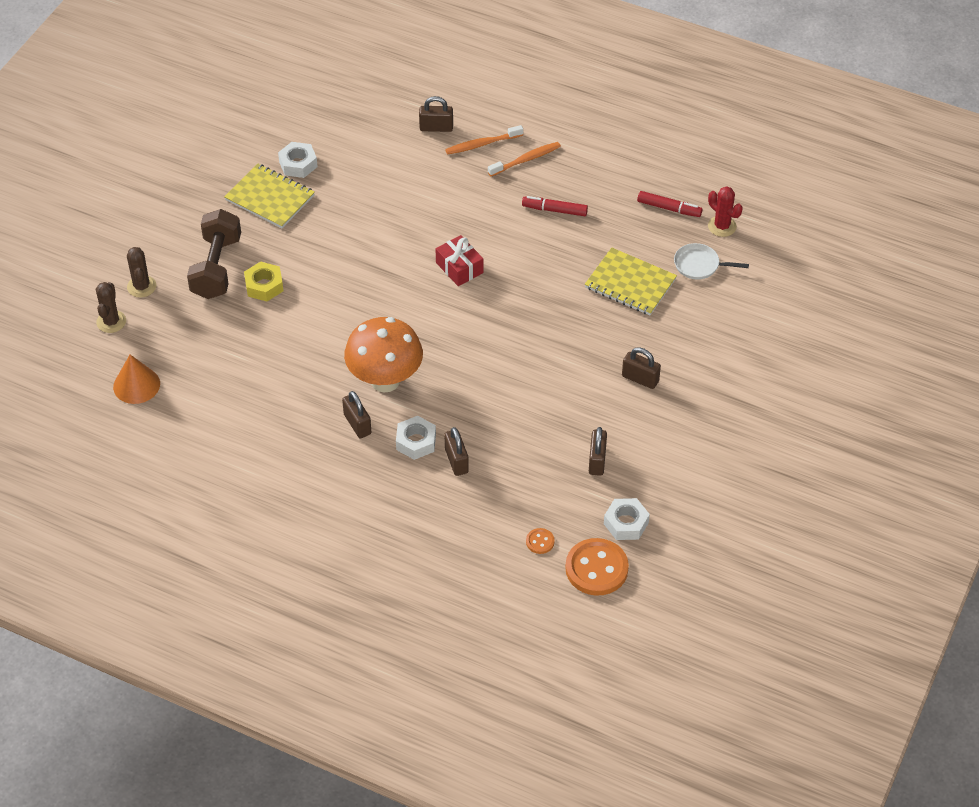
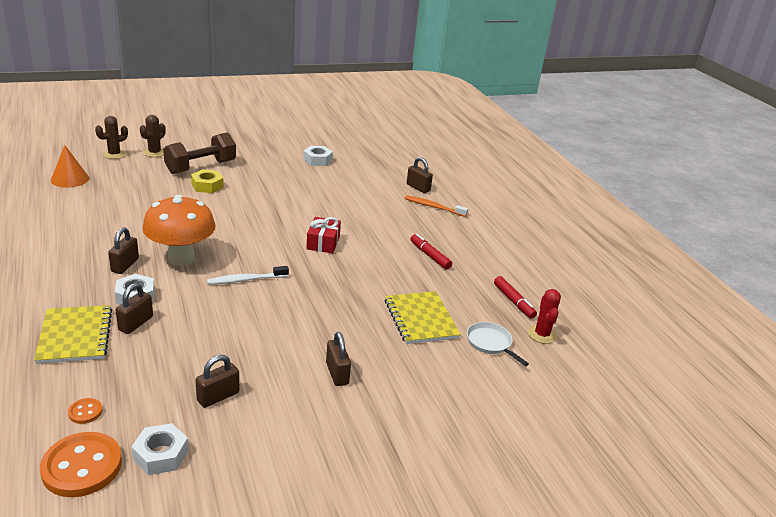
camera: 40 degrees right, 20 degrees down
yellow notebook [224,163,315,228] -> yellow notebook moved to [34,305,112,364]
orange toothbrush [488,142,561,176] -> none
none -> white toothbrush [207,266,289,285]

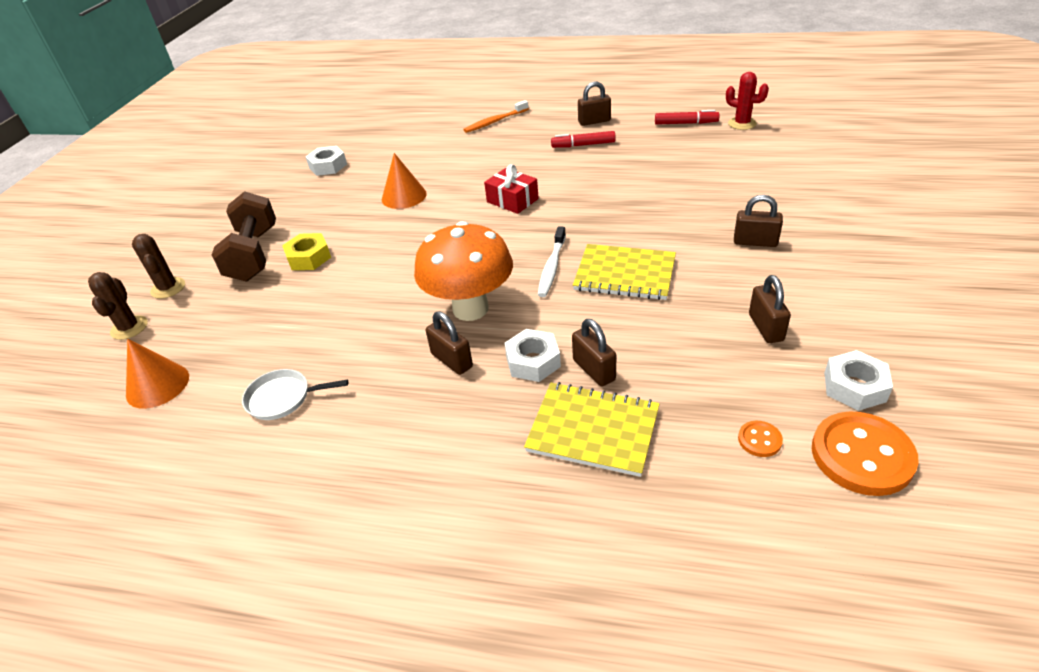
camera: 50 degrees left, 10 degrees up
yellow notebook [385,291,461,344] -> yellow notebook moved to [573,244,676,300]
brown padlock [407,157,433,193] -> brown padlock moved to [578,82,611,126]
white pan [467,322,529,366] -> white pan moved to [242,369,348,420]
none -> orange cone [382,153,427,209]

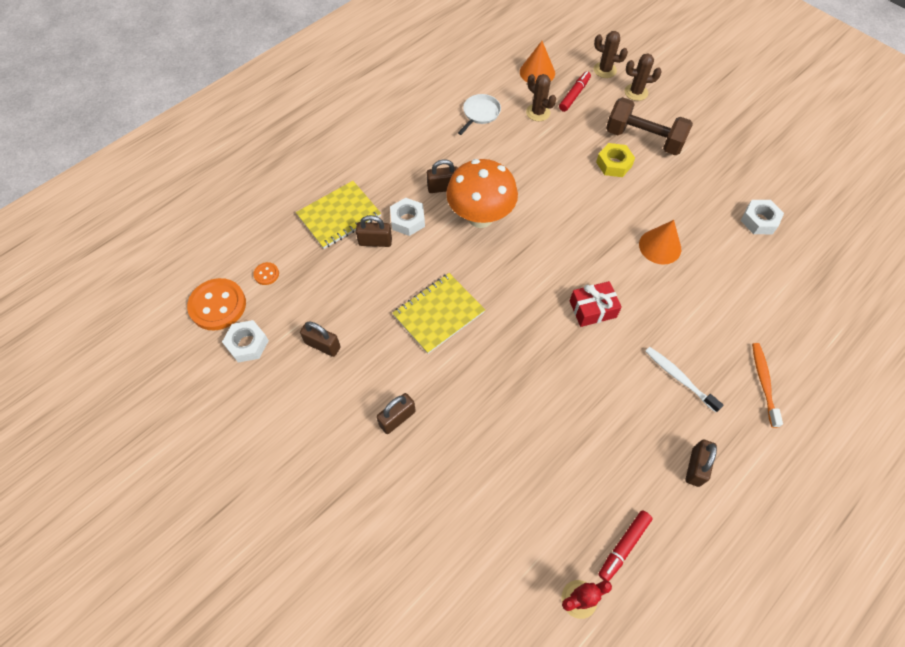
camera: 120 degrees right, 20 degrees up
white toothbrush [538,226,566,297] -> white toothbrush moved to [645,347,724,412]
red marker [551,131,616,148] -> red marker moved to [559,71,591,112]
none -> brown cactus [526,74,556,121]

